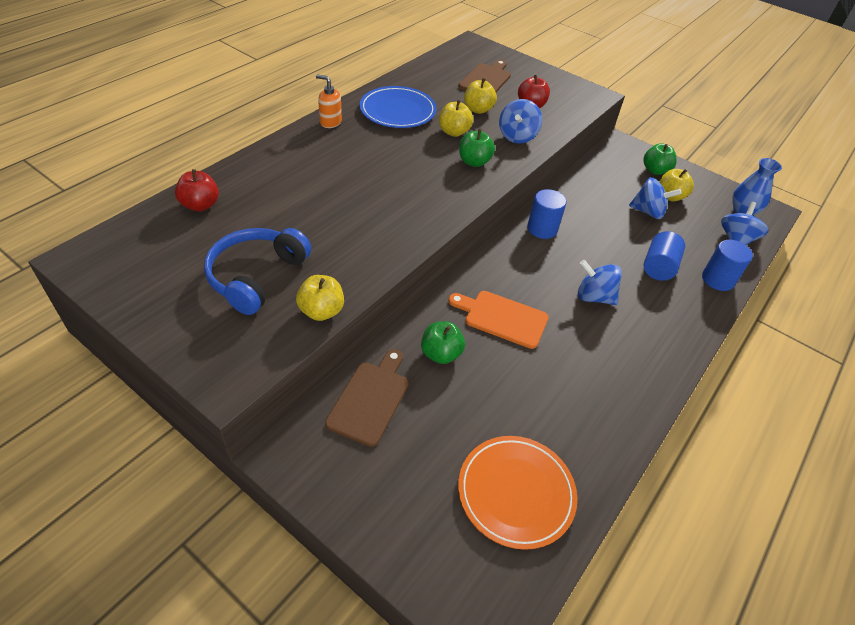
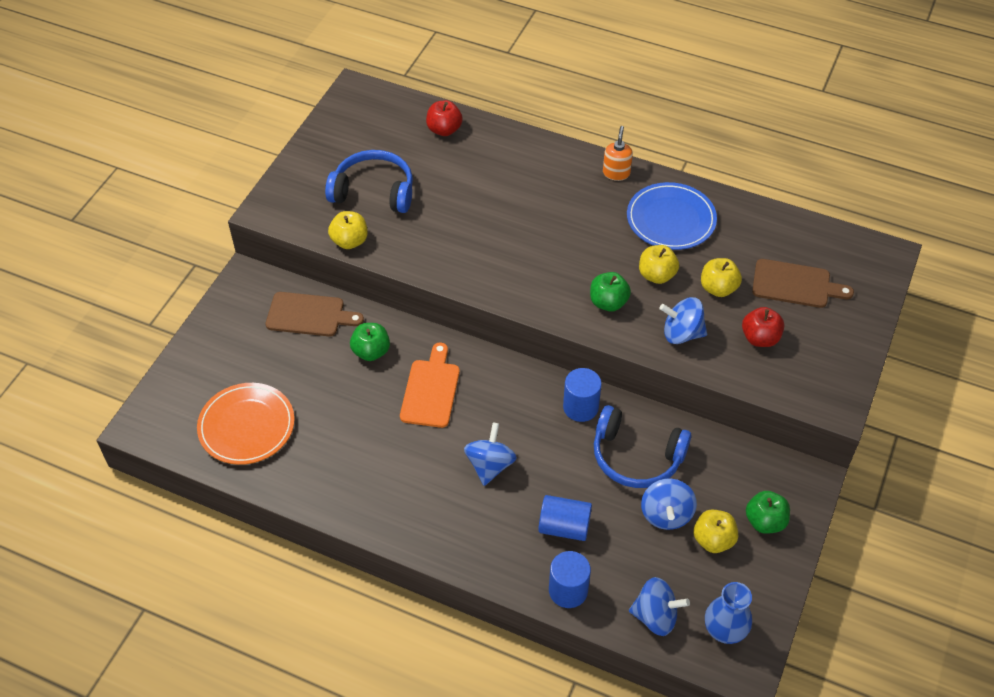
camera: 80 degrees right, 5 degrees up
none -> blue headphones [594,405,691,488]

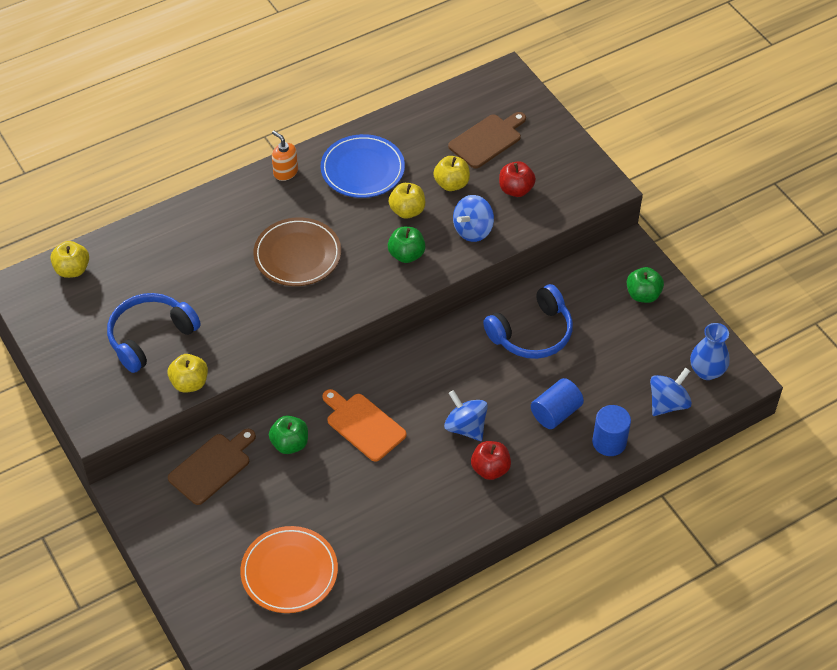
camera: 55 degrees left, 0 degrees up
red apple [426,100,463,136] -> red apple moved to [471,441,511,480]
blue cylinder [563,368,602,422] -> none
blue spinning top [641,478,697,530] -> none
yellow apple [694,509,738,553] -> yellow apple moved to [50,241,89,278]
none -> brown plate [253,217,341,286]

